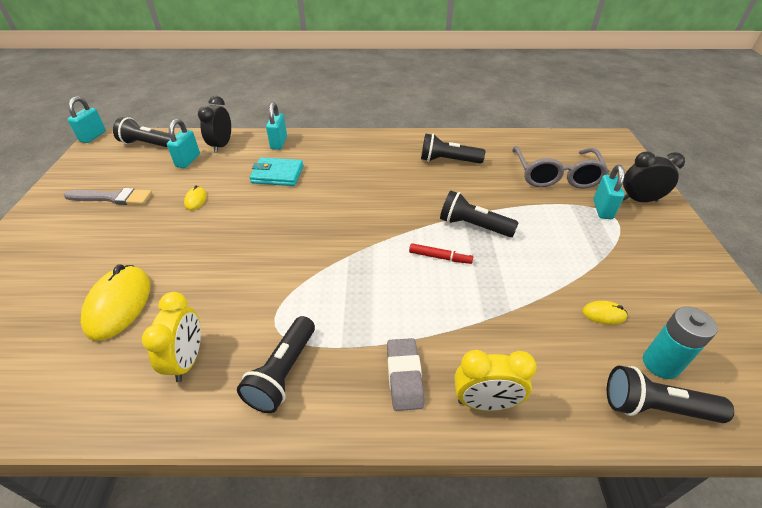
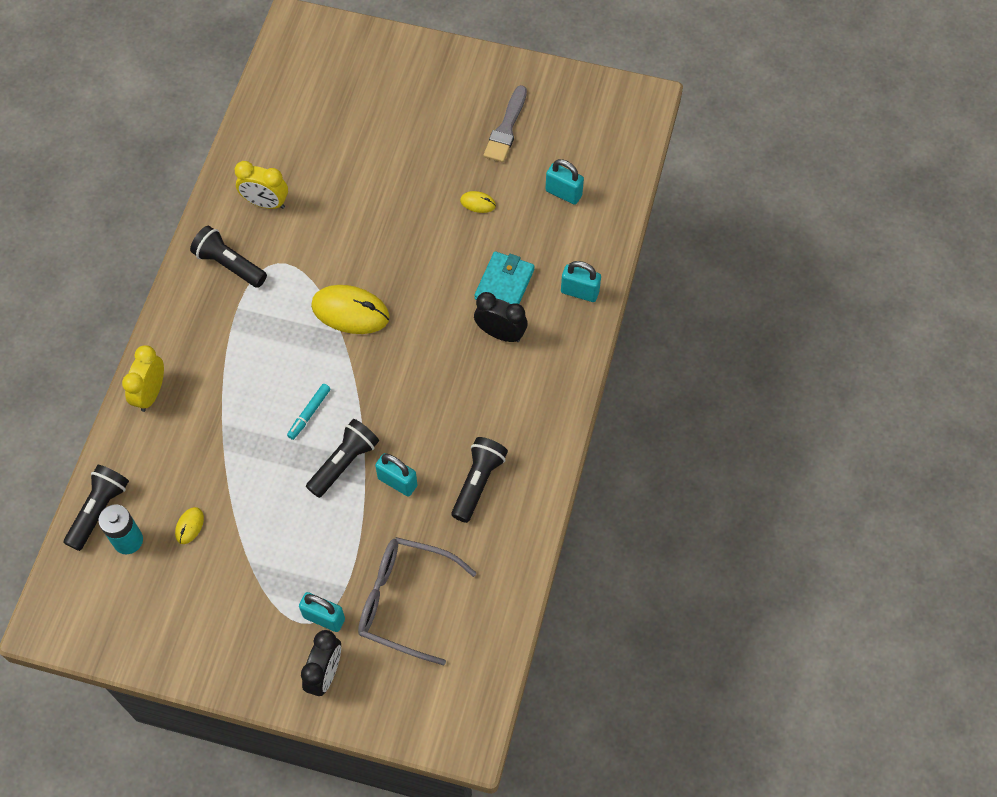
camera: 105 degrees right, 20 degrees up
turquoise padlock [67,96,106,143] -> turquoise padlock moved to [375,453,417,497]
yellow mouse [81,264,150,341] -> yellow mouse moved to [311,285,390,334]
black flashlight [113,117,171,147] -> none
black clock [198,96,231,153] -> black clock moved to [474,292,528,342]
grey eraser [387,338,424,411] -> none
red marker [409,243,473,264] -> turquoise marker [287,384,331,440]

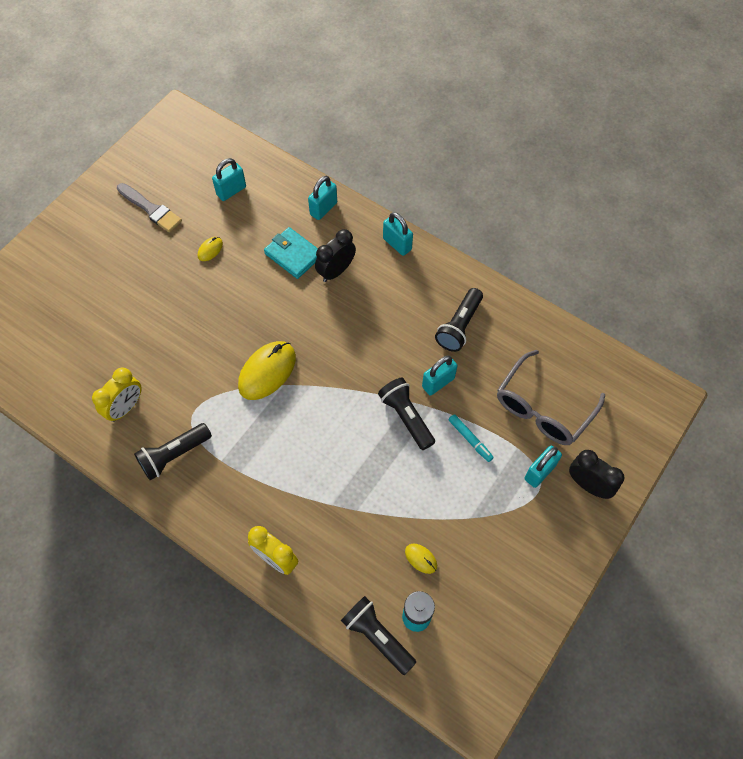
camera: 70 degrees left, 0 degrees up
turquoise marker [287,384,331,440] -> turquoise marker moved to [449,414,494,462]
black flashlight [451,437,508,523] -> black flashlight turned 105 degrees counterclockwise [435,288,483,352]
none -> turquoise padlock [383,212,413,256]

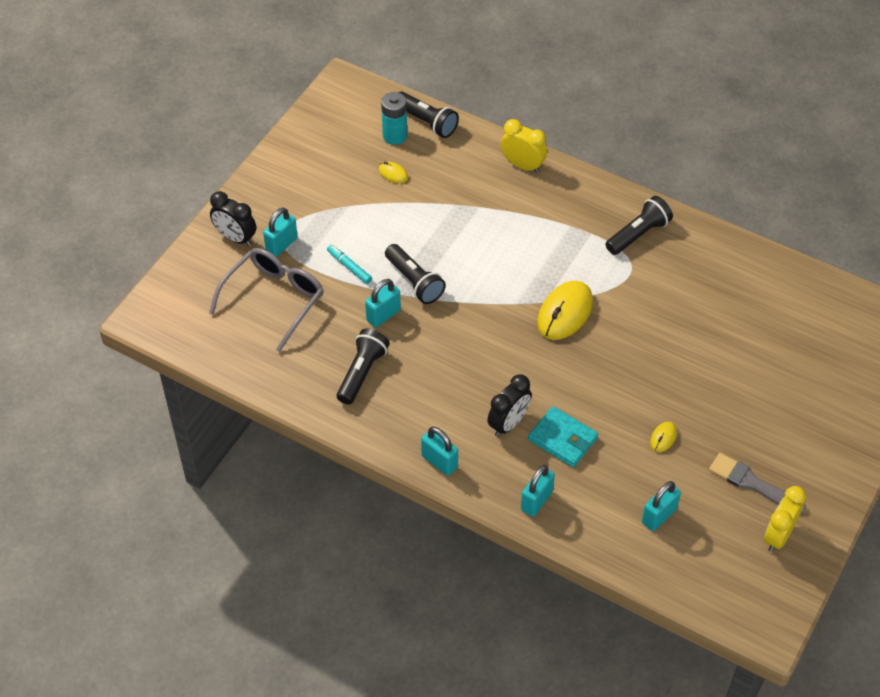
camera: 175 degrees right, 10 degrees down
yellow clock [92,368,142,422] -> yellow clock moved to [764,486,806,552]

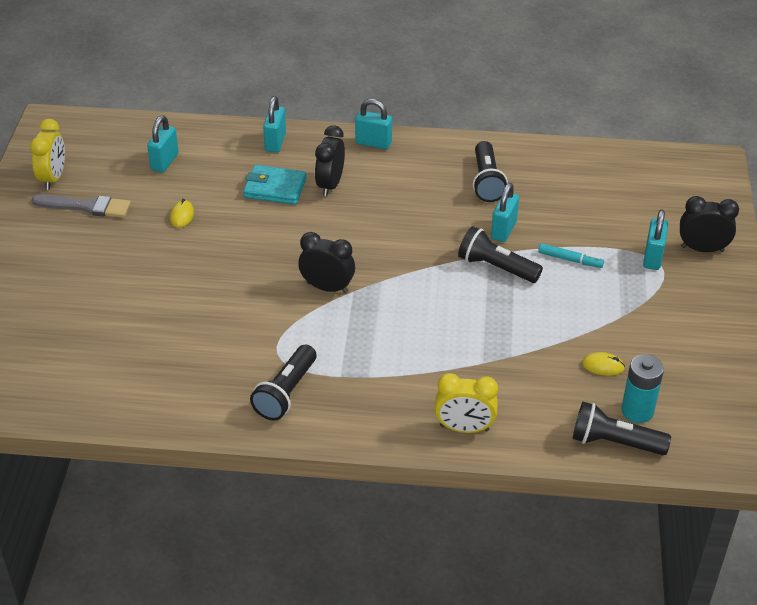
camera: 155 degrees right, 10 degrees down
grey glasses [209,248,324,352] -> none
yellow mouse [537,281,593,340] -> black clock [298,232,355,293]

